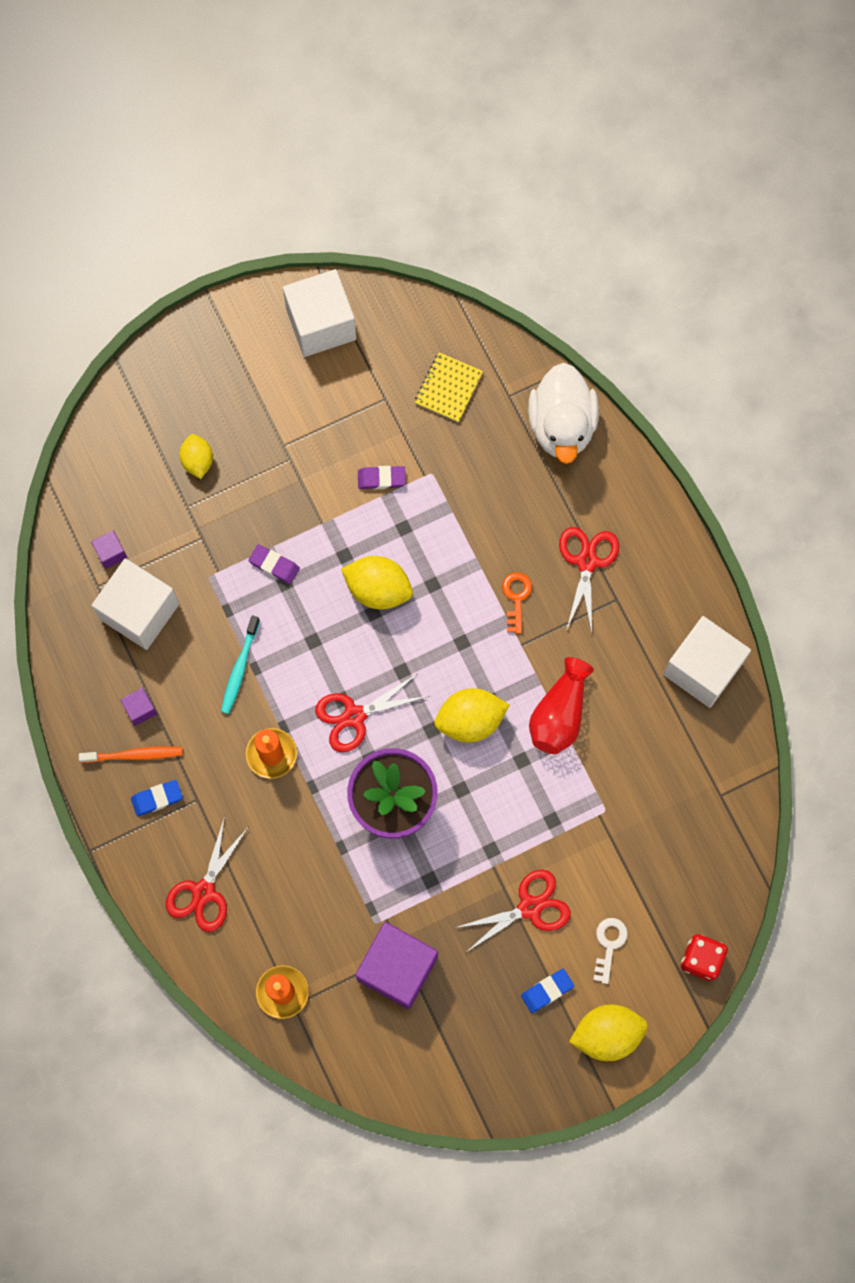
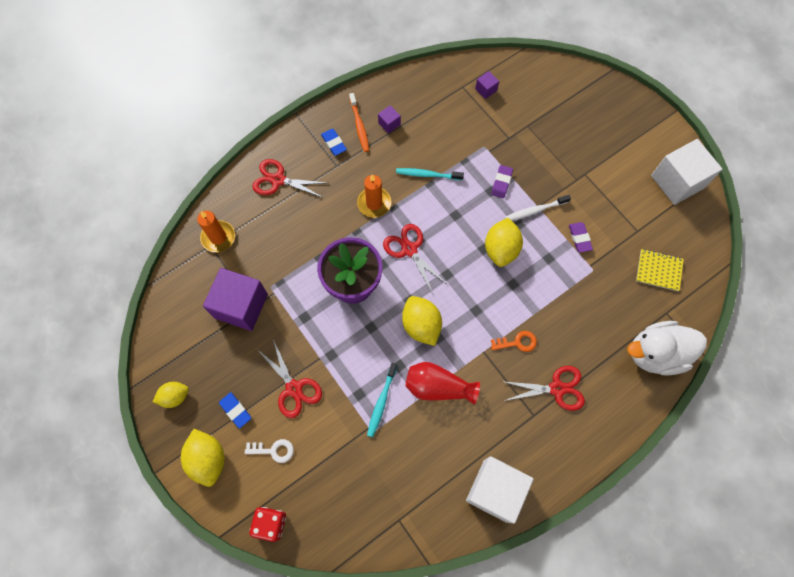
camera: 80 degrees right, 5 degrees down
white cube [92,558,179,650] -> none
yellow lemon [179,434,213,479] -> yellow lemon moved to [153,382,189,408]
none -> turquoise toothbrush [367,363,397,437]
none -> white toothbrush [505,195,571,221]

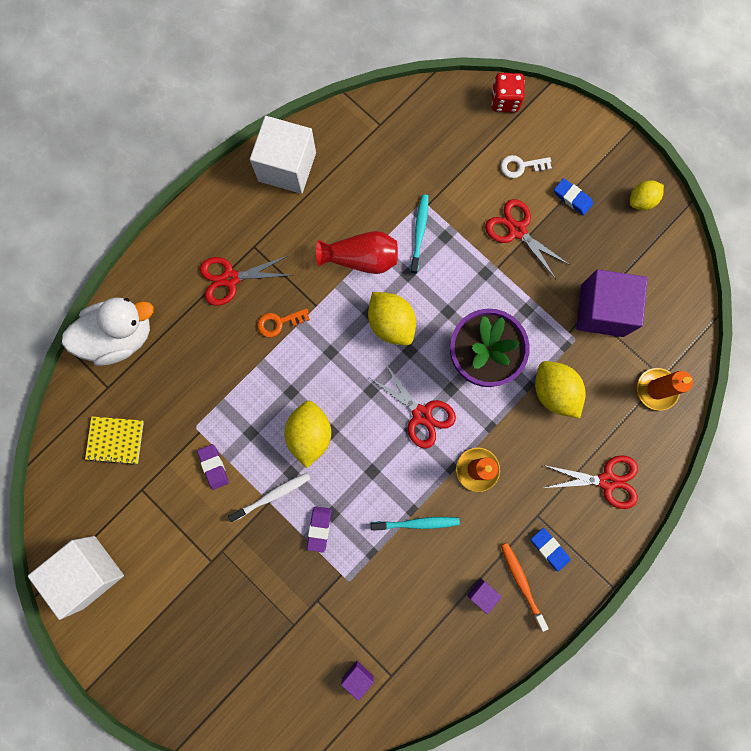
camera: 170 degrees right, 10 degrees up
yellow lemon [181,429,224,487] -> yellow lemon moved to [535,361,586,418]

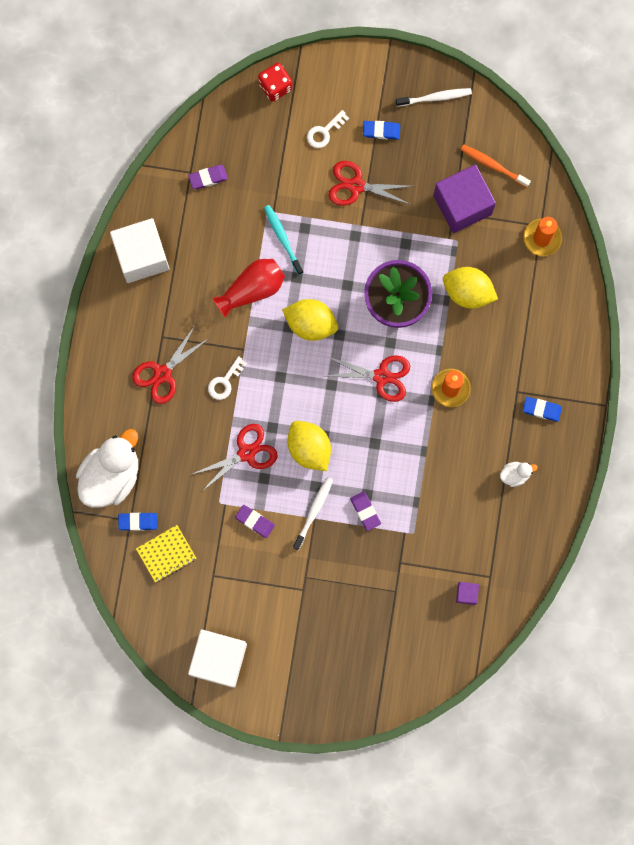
camera: 35 degrees left, 0 degrees up
orange key [257,308,310,338] -> white key [208,356,247,400]
turquoise toothbrush [371,517,460,530] -> none
purple cube [467,578,502,615] -> white duck [500,462,538,487]
orange toothbrush [501,543,549,632] -> orange toothbrush moved to [461,145,531,187]
red scissors [544,455,638,509] -> red scissors moved to [193,424,277,491]
yellow lemon [630,180,664,210] -> white toothbrush [396,88,472,107]
none -> blue eraser [118,513,157,531]
none -> purple eraser [188,165,228,189]

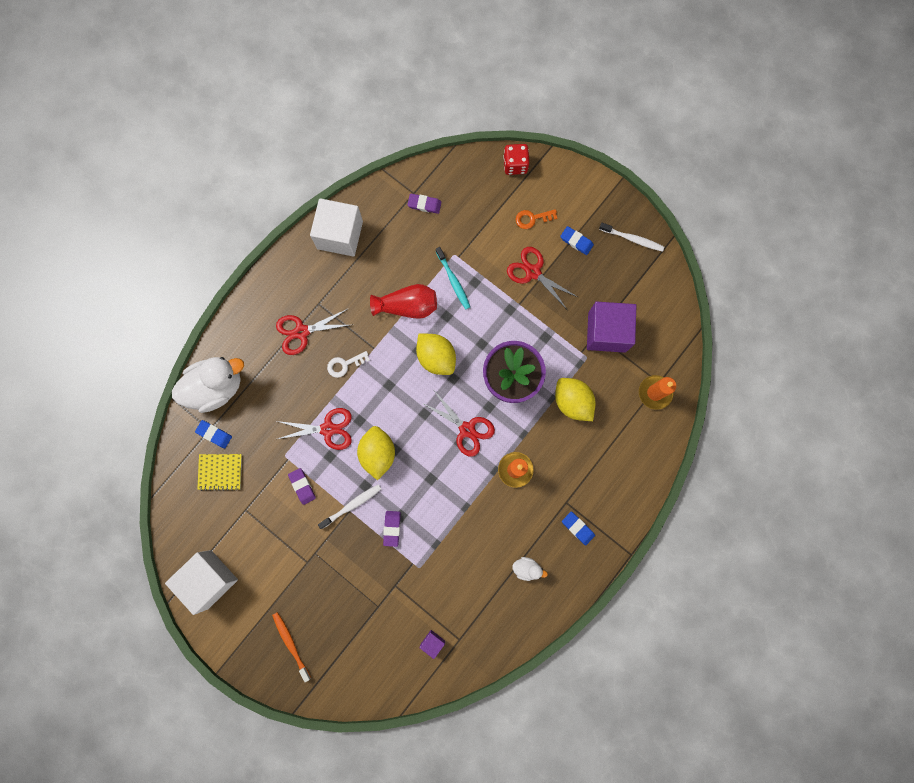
camera: 30 degrees right, 0 degrees up
turquoise toothbrush [264,205,303,275] -> turquoise toothbrush turned 150 degrees clockwise [436,247,470,309]
white key [307,110,349,148] -> orange key [516,209,557,229]
orange toothbrush [461,145,531,187] -> orange toothbrush moved to [272,612,311,682]

